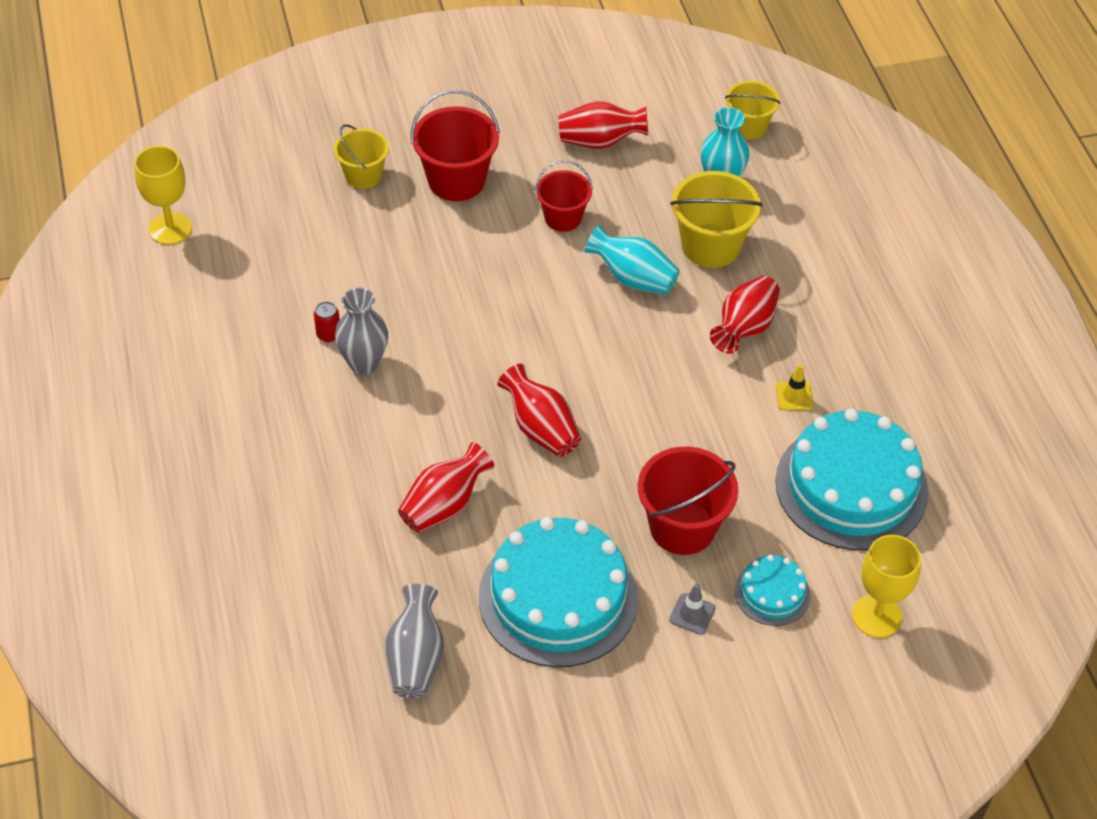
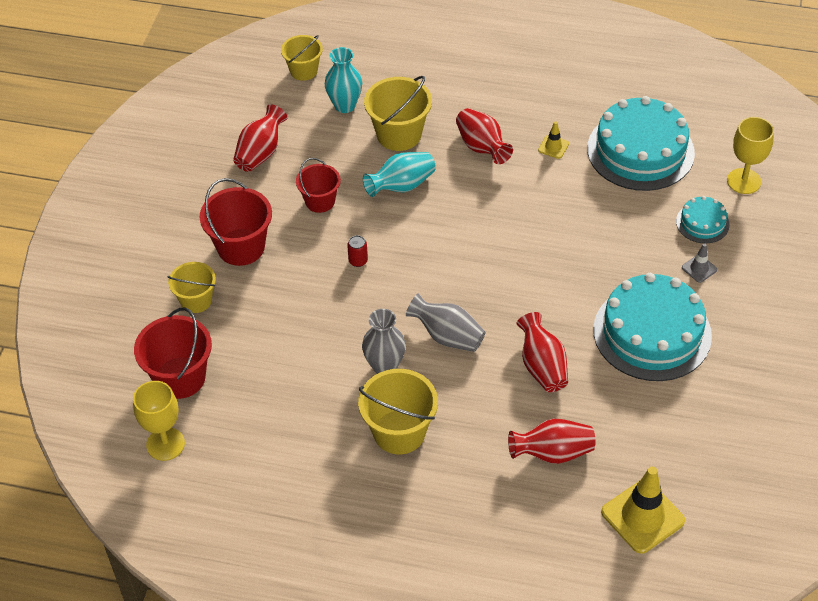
camera: 60 degrees left, 0 degrees up
red can [314,302,340,342] -> red can moved to [347,235,368,267]
grey vase [385,584,444,698] -> grey vase moved to [406,293,486,352]
red vase [497,364,581,457] -> red vase moved to [508,419,596,464]
red bucket [638,447,738,555] -> red bucket moved to [134,308,212,399]
none -> yellow bucket [358,369,438,454]
none -> yellow traffic cone [601,467,685,554]

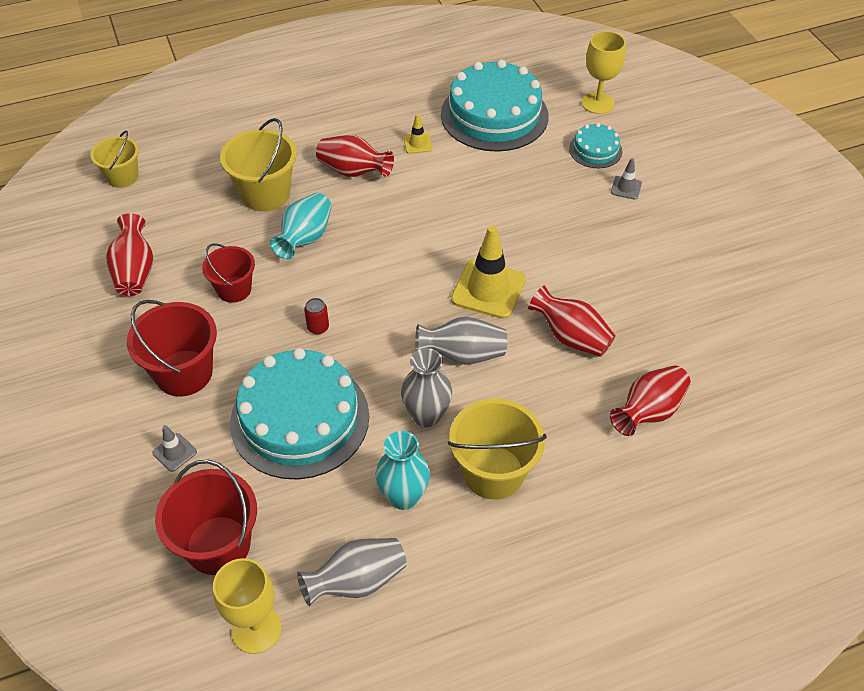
camera: 35 degrees left, 0 degrees up
yellow bucket [168,262,216,313] -> grey traffic cone [152,425,197,472]
turquoise vase [325,47,362,113] -> turquoise vase moved to [376,431,430,510]
turquoise cake [593,273,712,381] -> turquoise cake moved to [230,348,369,479]
yellow traffic cone [601,467,685,554] -> yellow traffic cone moved to [451,225,526,319]
none -> grey vase [297,538,407,606]

